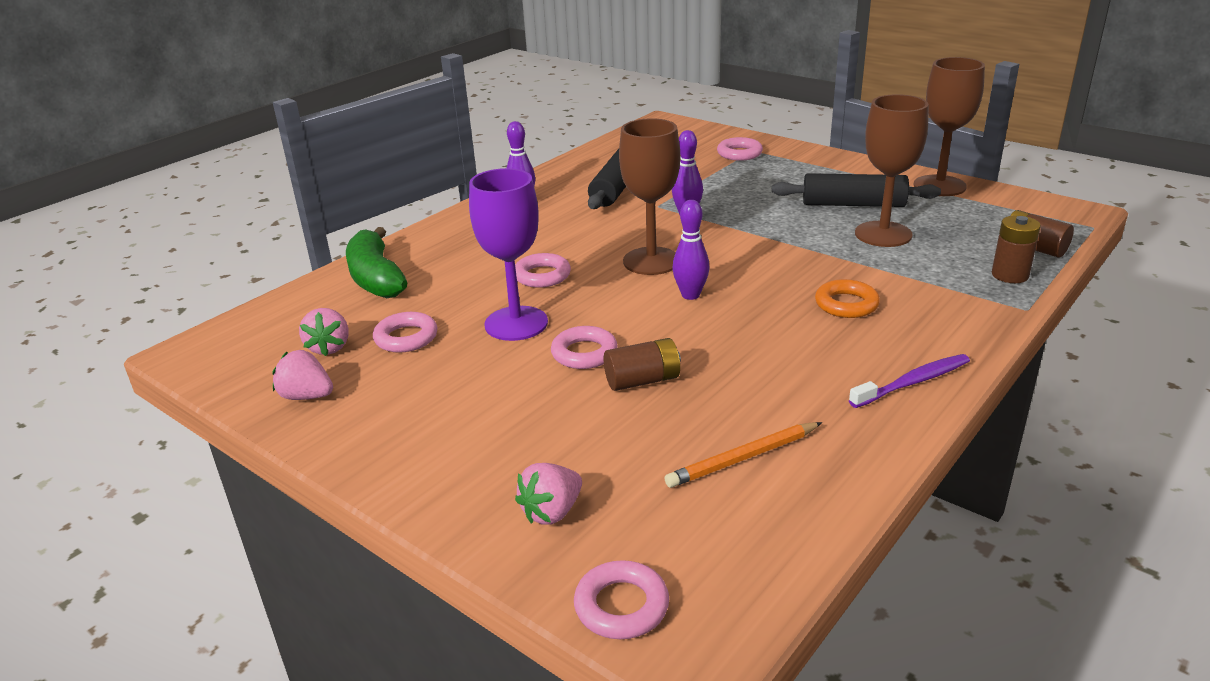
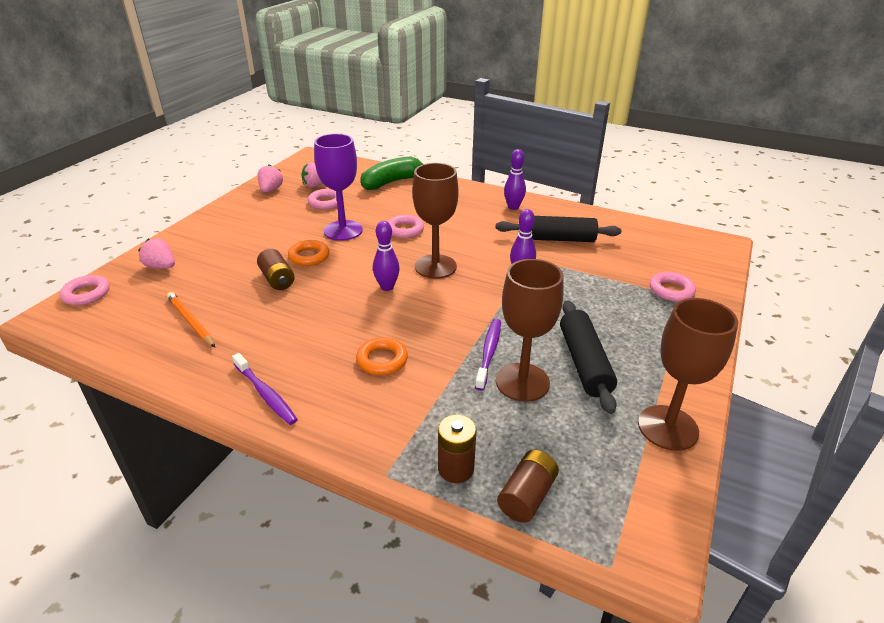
camera: 75 degrees right, 5 degrees up
pink ring [551,326,618,369] -> orange ring [288,240,330,266]
none -> purple toothbrush [475,319,501,391]

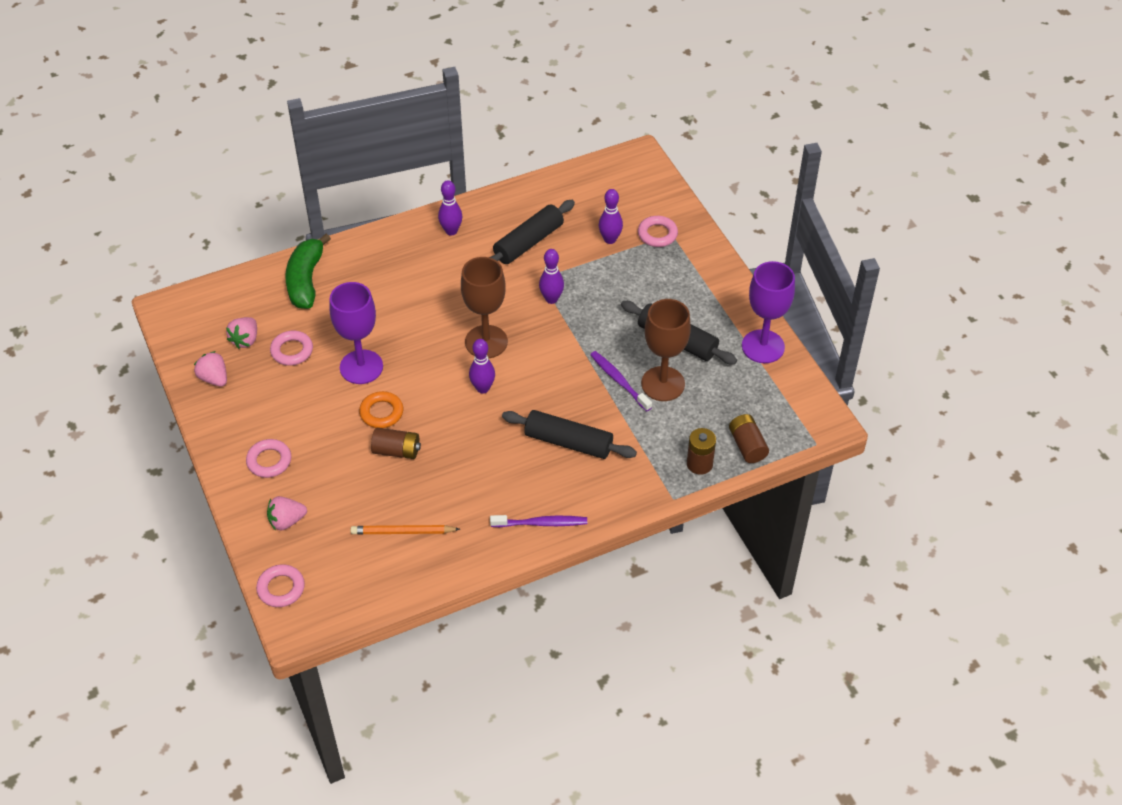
camera: 50 degrees left, 15 degrees up
orange ring [356,337,408,375] -> black rolling pin [502,410,637,459]
pink ring [388,215,424,238] -> pink ring moved to [246,439,291,478]
brown goblet [638,298,738,451] -> purple goblet [742,261,795,363]
none -> purple bowling pin [599,189,623,244]

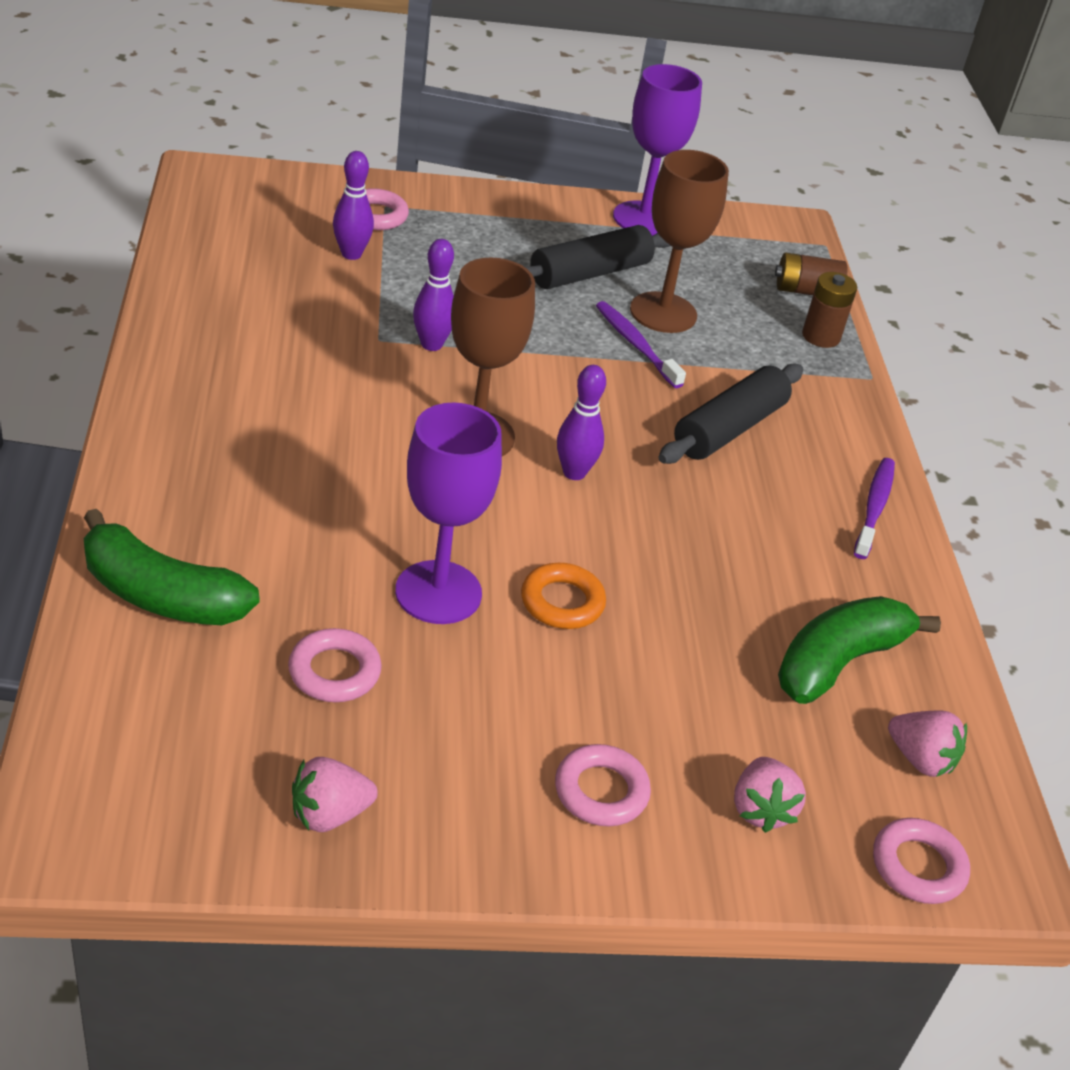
camera: 75 degrees left, 10 degrees down
pink strawberry [226,317,257,349] -> pink strawberry moved to [888,711,967,777]
orange pencil [350,525,460,534] -> green banana [778,596,941,704]
brown battery [371,428,421,459] -> none
purple bowling pin [438,180,462,236] -> none
black rolling pin [489,200,575,264] -> none
purple toothbrush [590,351,652,411] -> purple toothbrush turned 75 degrees clockwise [596,301,686,388]

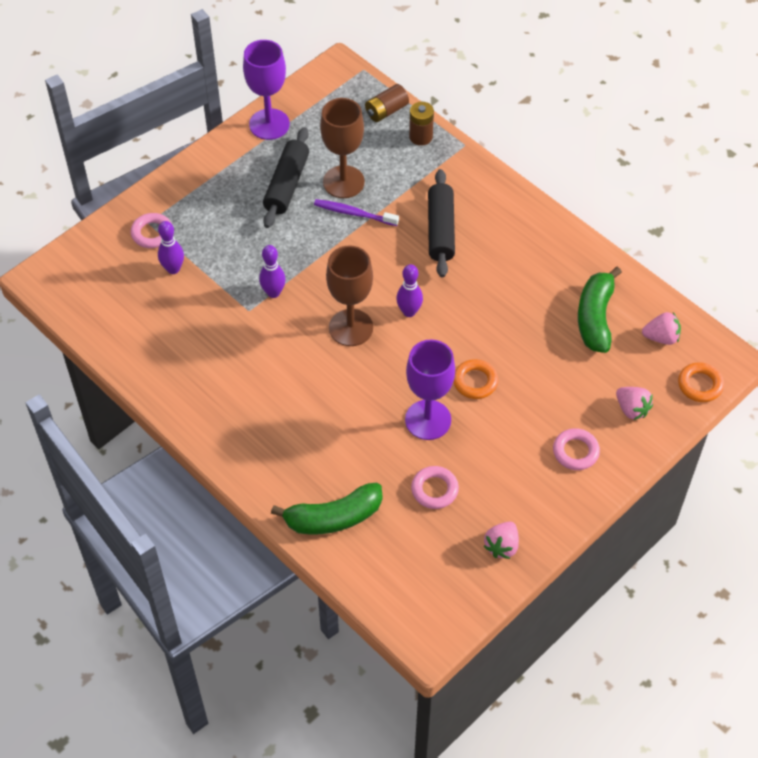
camera: 35 degrees left, 15 degrees up
purple toothbrush [854,458,895,559] -> none
pink ring [873,818,970,904] -> orange ring [678,362,724,402]

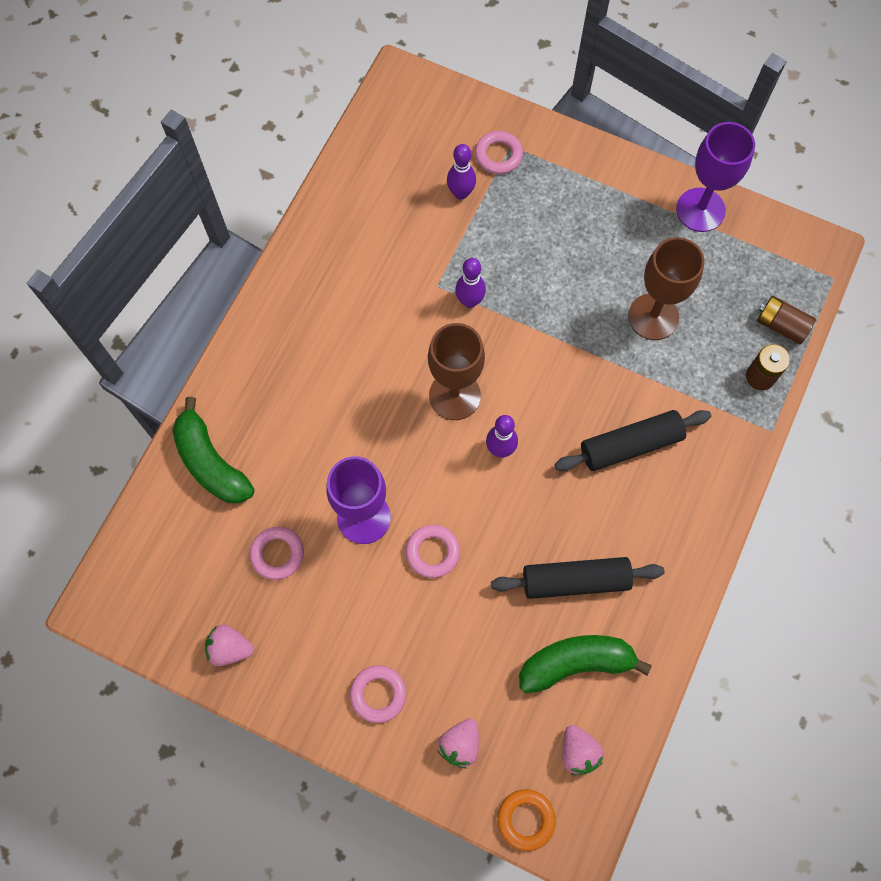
camera: 70 degrees right, 15 degrees up
black rolling pin [263,127,309,228] -> black rolling pin moved to [491,557,665,599]
purple toothbrush [314,199,399,226] -> none
orange ring [453,359,498,399] -> pink ring [406,525,460,578]

